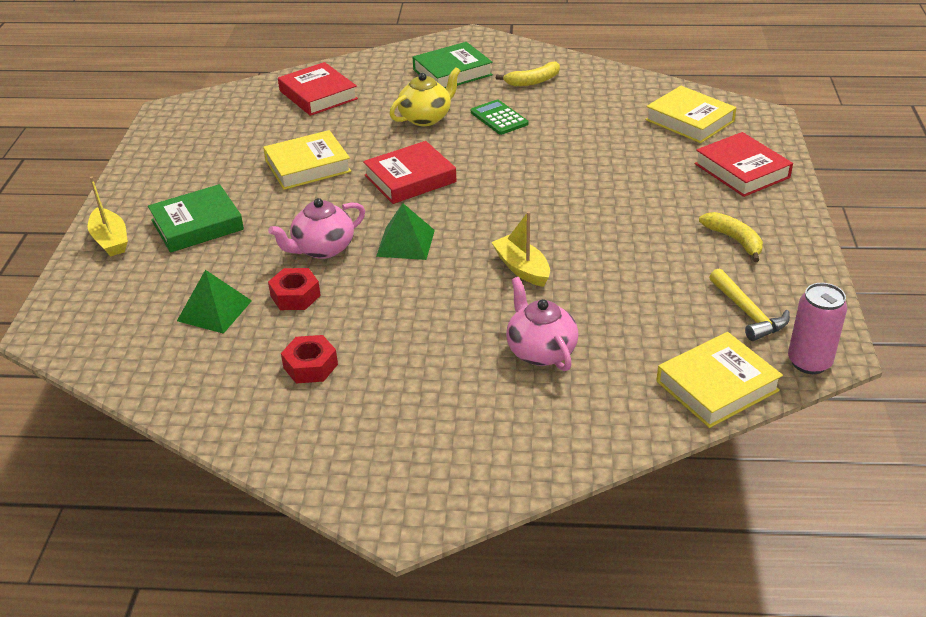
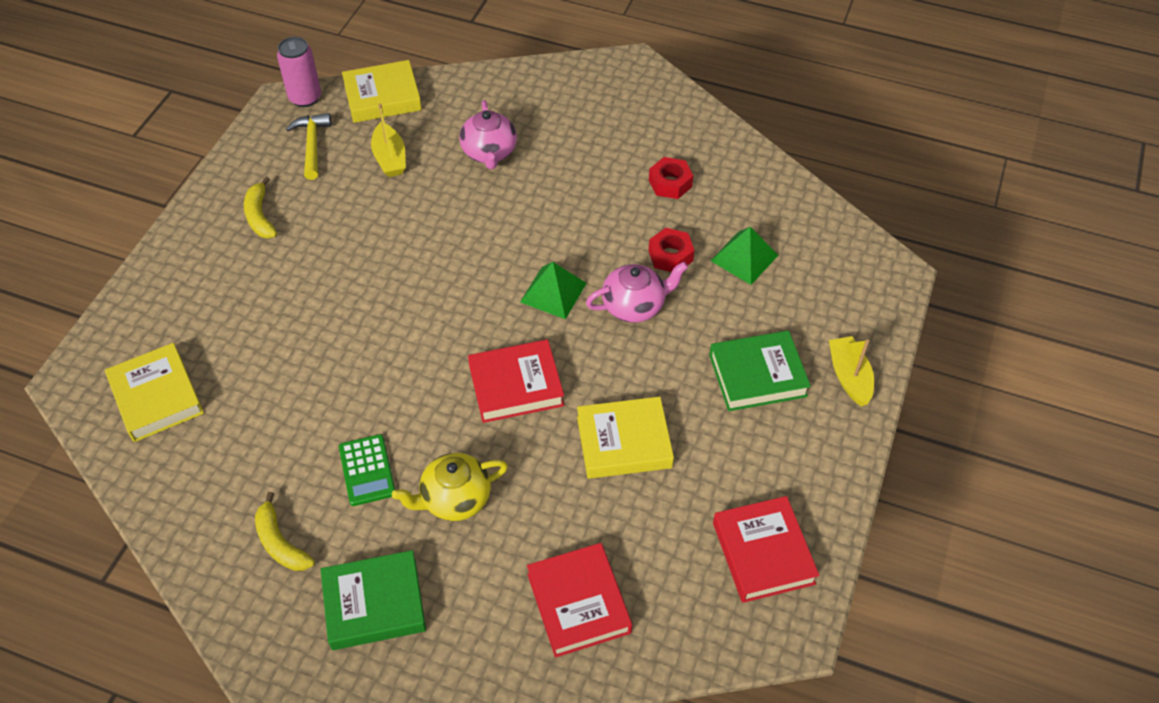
camera: 165 degrees left, 15 degrees up
yellow boat [491,211,550,287] -> yellow boat moved to [371,103,406,177]
yellow banana [496,62,560,86] -> yellow banana turned 120 degrees counterclockwise [255,492,315,571]
red book [695,132,793,197] -> red book moved to [713,496,820,603]

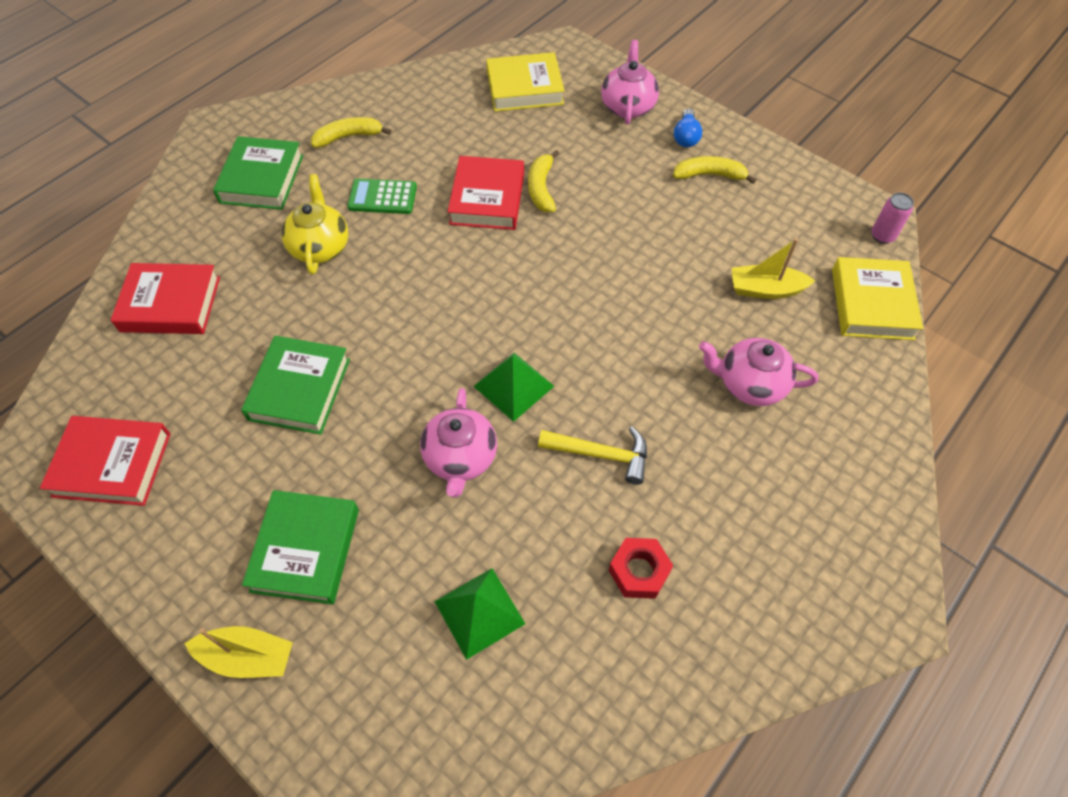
camera: 110 degrees right, 5 degrees up
pink can [277,37,321,107] -> pink can [872,193,914,244], size x0.66
yellow hammer [286,113,331,180] -> yellow hammer moved to [538,427,647,485]
red book [468,339,564,423] -> red book moved to [448,156,524,230]
yellow book [577,397,674,479] -> green book [241,336,350,435]
red nut [648,228,695,272] -> none
none -> yellow banana [528,150,559,212]
none -> pink teapot [601,40,659,124]
none -> blue light bulb [674,109,702,147]

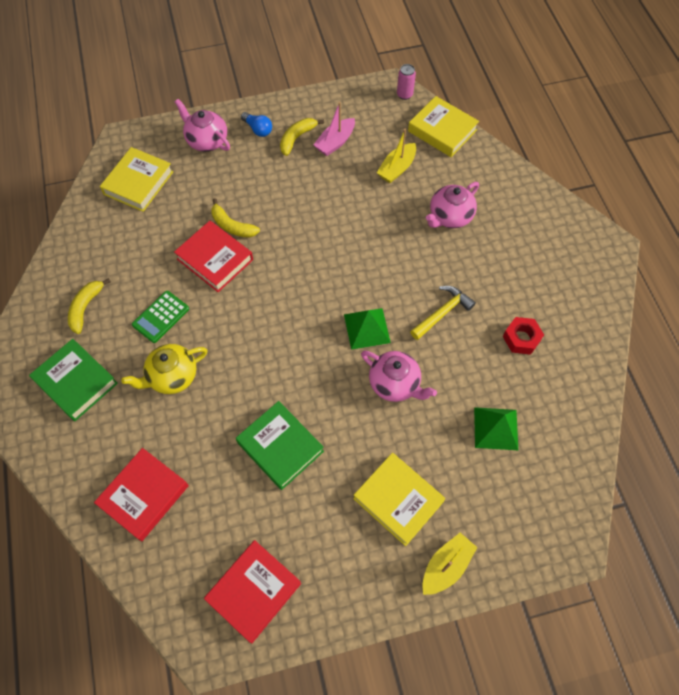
camera: 55 degrees left, 5 degrees up
green book [242,490,359,604] -> yellow book [353,453,445,546]
yellow teapot [281,174,348,275] -> yellow teapot turned 60 degrees counterclockwise [121,344,208,394]
none -> pink boat [313,102,355,156]

